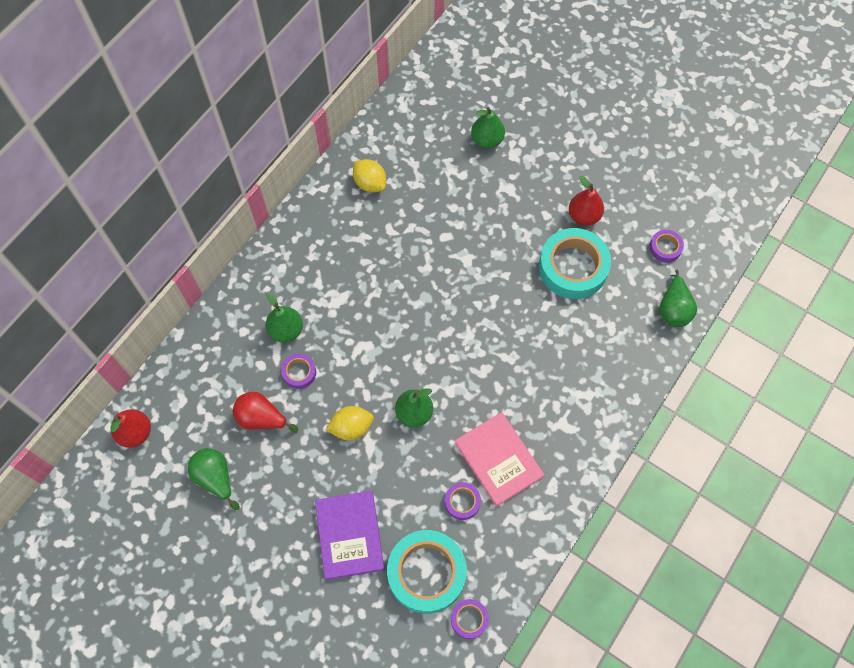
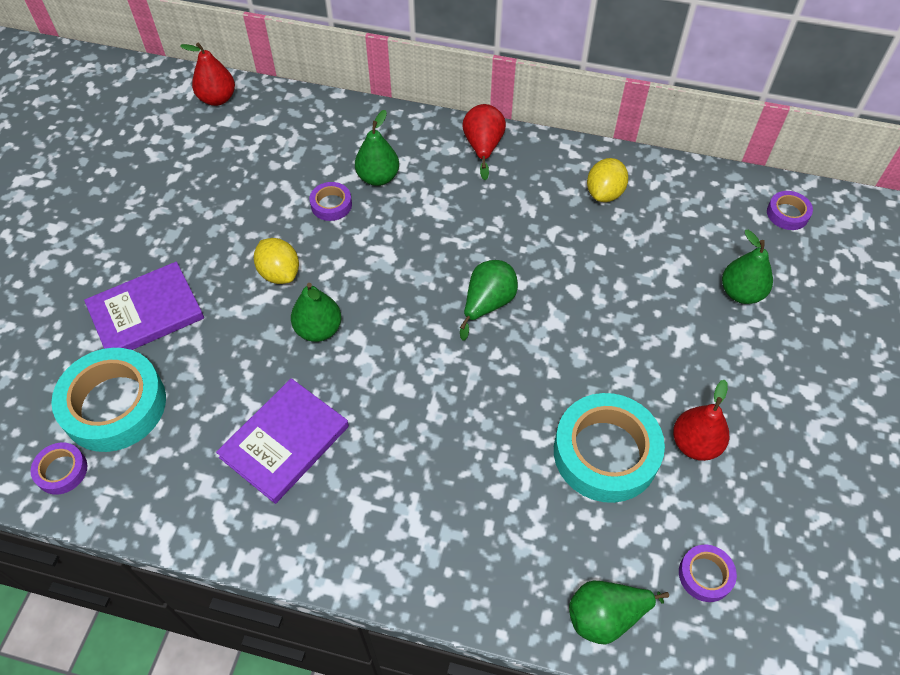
camera: 70 degrees right, 10 degrees down
green pear [188,448,240,510] -> green pear moved to [460,260,518,341]
red pear [232,392,298,433] -> red pear moved to [463,104,506,180]
purple tape [445,482,481,520] -> purple tape moved to [767,191,813,230]
pink book [455,412,544,507] -> purple book [216,378,349,504]

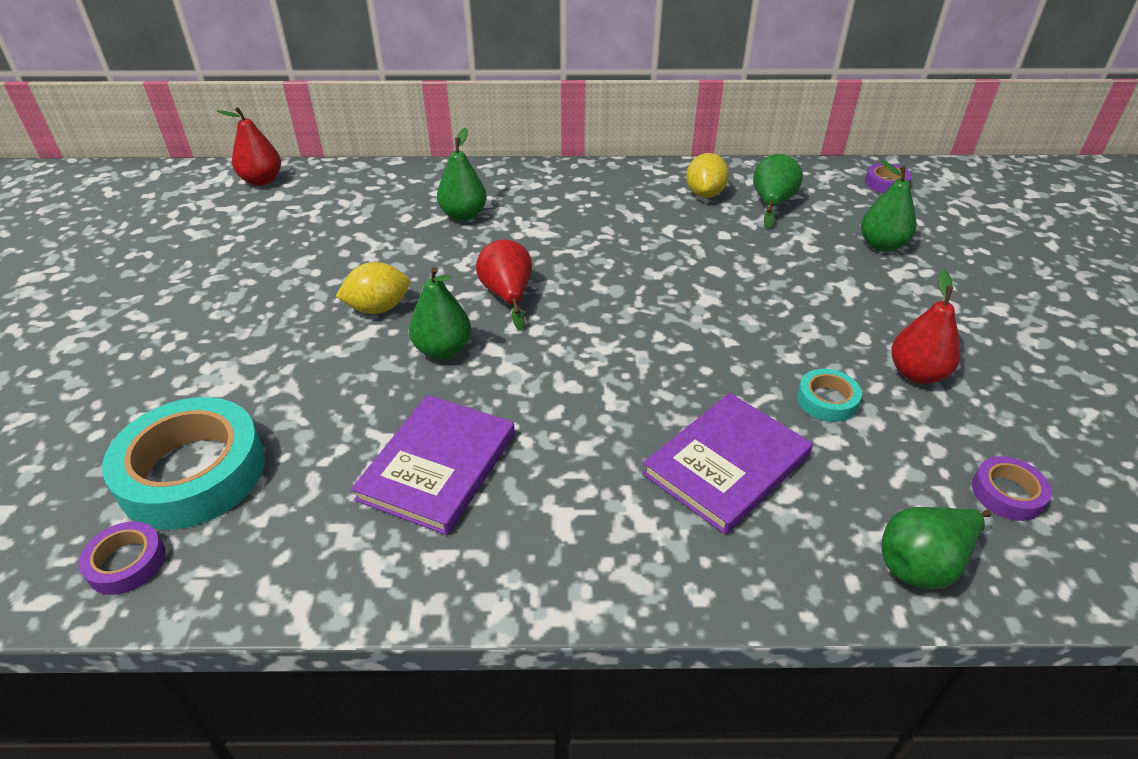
camera: 15 degrees left, 15 degrees down
purple book [84,262,204,350] -> purple book moved to [642,393,813,535]
yellow lemon [254,238,299,284] -> yellow lemon turned 60 degrees counterclockwise [335,262,410,314]
purple tape [310,182,352,221] -> none
green pear [460,260,518,341] -> green pear moved to [753,154,803,229]
red pear [463,104,506,180] -> red pear moved to [476,240,532,331]
turquoise tape [554,393,665,503] -> turquoise tape [797,369,862,422], size x0.47

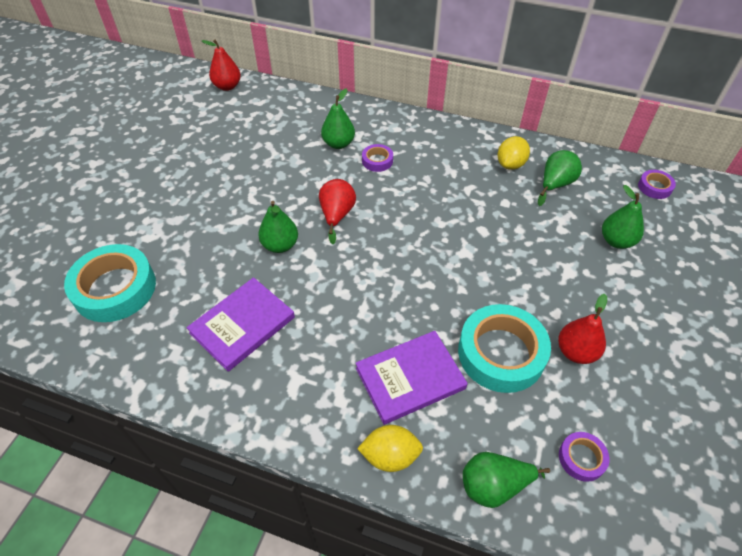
camera: 20 degrees right, 10 degrees up
purple tape [79,521,166,595] -> purple tape moved to [362,144,393,172]
yellow lemon [335,262,410,314] -> yellow lemon moved to [357,425,423,472]
turquoise tape [797,369,862,422] -> turquoise tape [458,304,551,393], size x2.13

